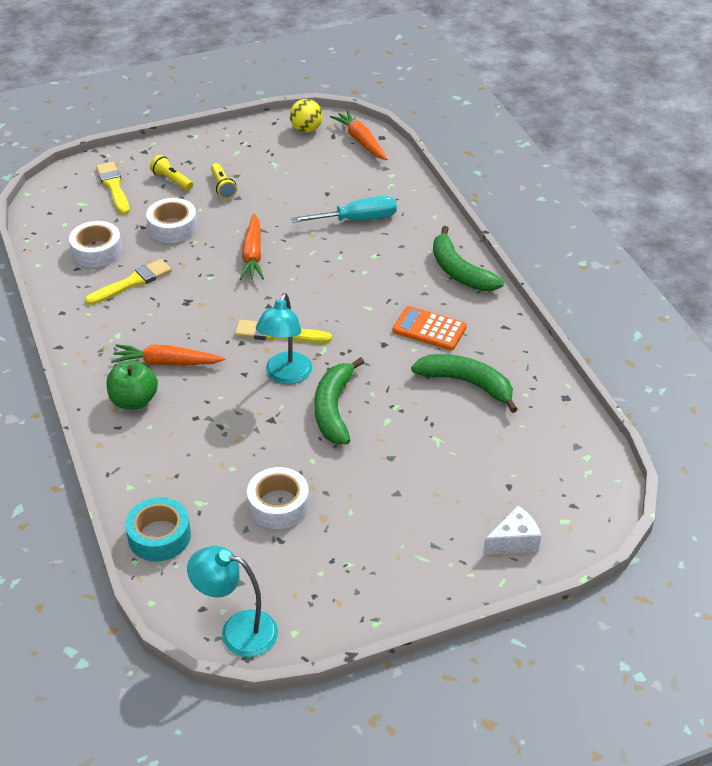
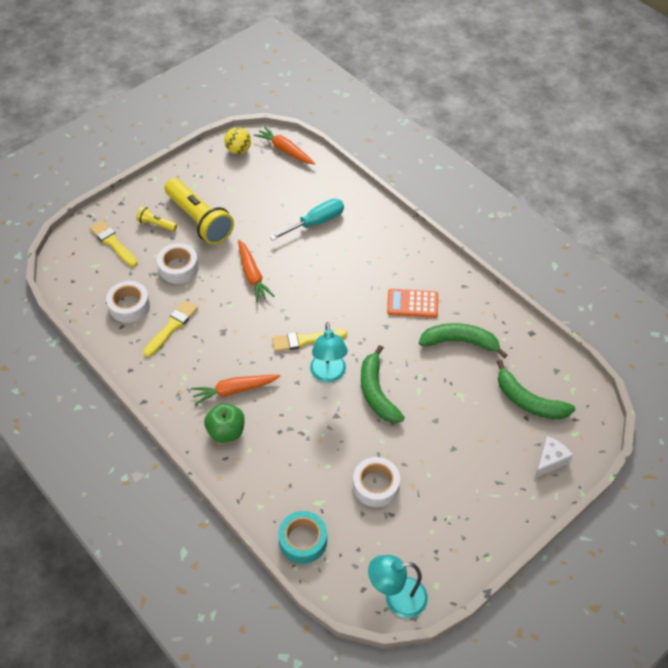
camera: 20 degrees left, 10 degrees up
yellow flashlight [211,163,237,199] -> yellow flashlight [165,178,234,245], size x2.21
green banana [433,226,504,291] -> green banana moved to [497,360,576,419]

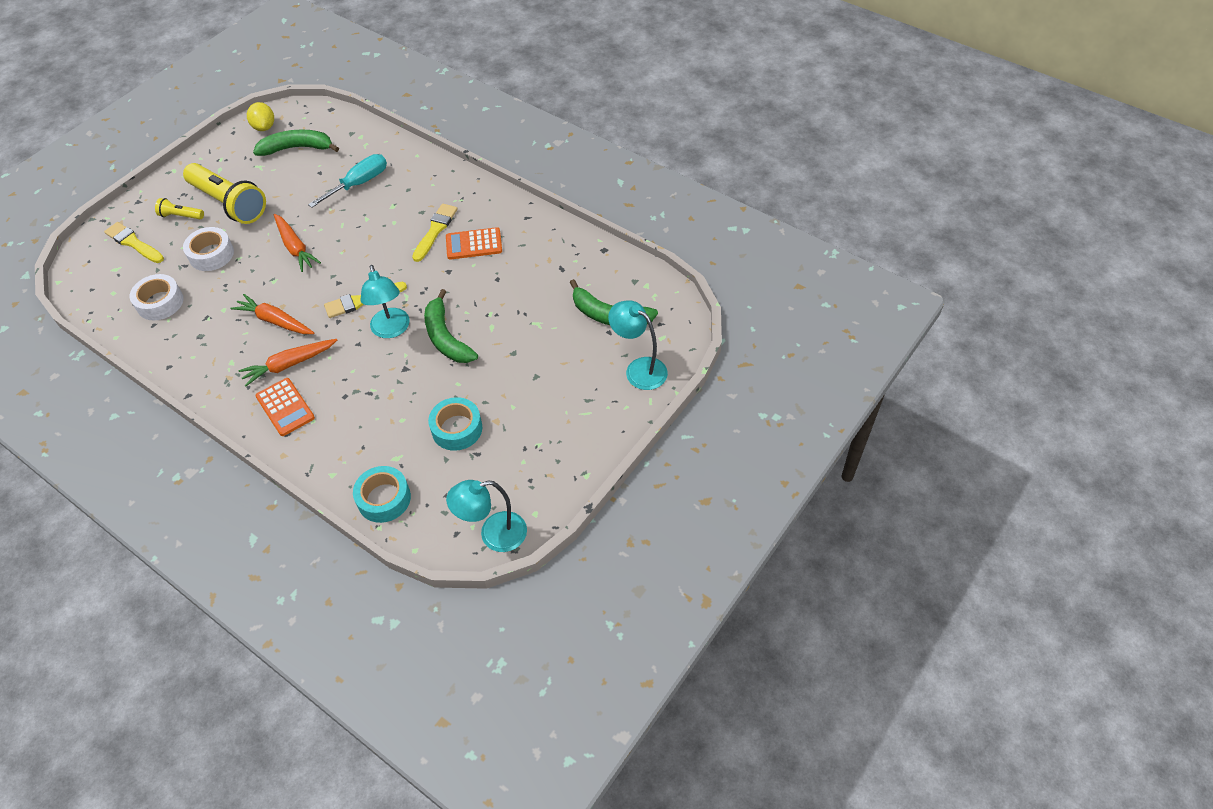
camera: 10 degrees left, 0 degrees up
yellow brush [143,300,198,357] -> yellow brush moved to [412,204,458,262]
green apple [204,403,245,443] -> orange calculator [255,378,315,436]
yellow ball [224,127,251,154] -> yellow lemon [247,102,274,131]
orange carrot [254,126,315,164] -> orange carrot moved to [230,294,314,334]
white tape [353,457,400,507] -> turquoise tape [428,397,482,451]
green banana [419,323,507,358] -> green banana moved to [253,130,339,156]
white cheese [534,436,573,479] -> turquoise lamp [608,300,668,390]

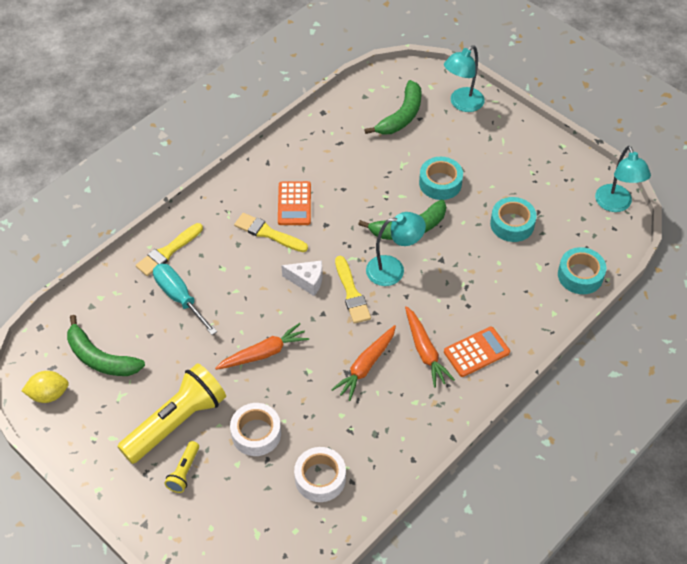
camera: 85 degrees left, 0 degrees up
yellow brush [104,222,164,263] -> yellow brush moved to [136,223,203,276]
green banana [253,130,339,156] -> green banana turned 60 degrees counterclockwise [67,315,145,376]
none -> white cheese [281,260,323,296]
none -> turquoise tape [419,157,463,200]

